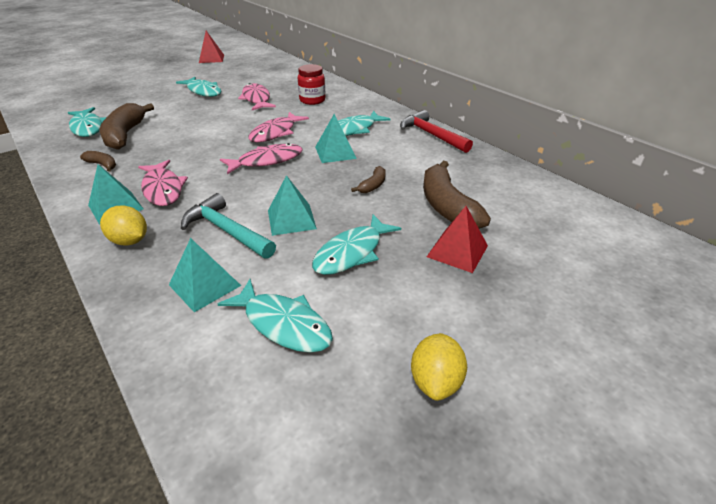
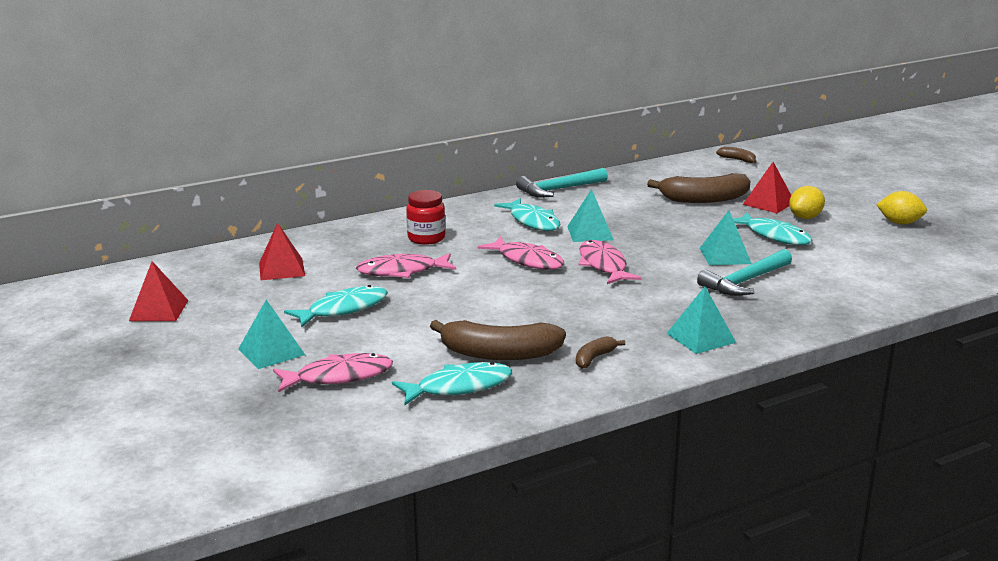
camera: 80 degrees left, 15 degrees down
yellow lemon [100,205,147,246] -> yellow lemon moved to [789,186,825,219]
pink fish [138,160,188,206] -> pink fish moved to [273,353,393,393]
turquoise pyramid [169,238,241,312] -> turquoise pyramid moved to [238,299,305,369]
turquoise fish [218,279,333,353] -> none
brown banana [351,166,386,193] -> brown banana moved to [716,147,757,163]
red hammer [400,110,473,153] -> turquoise hammer [516,168,608,197]
none -> red pyramid [259,223,305,280]

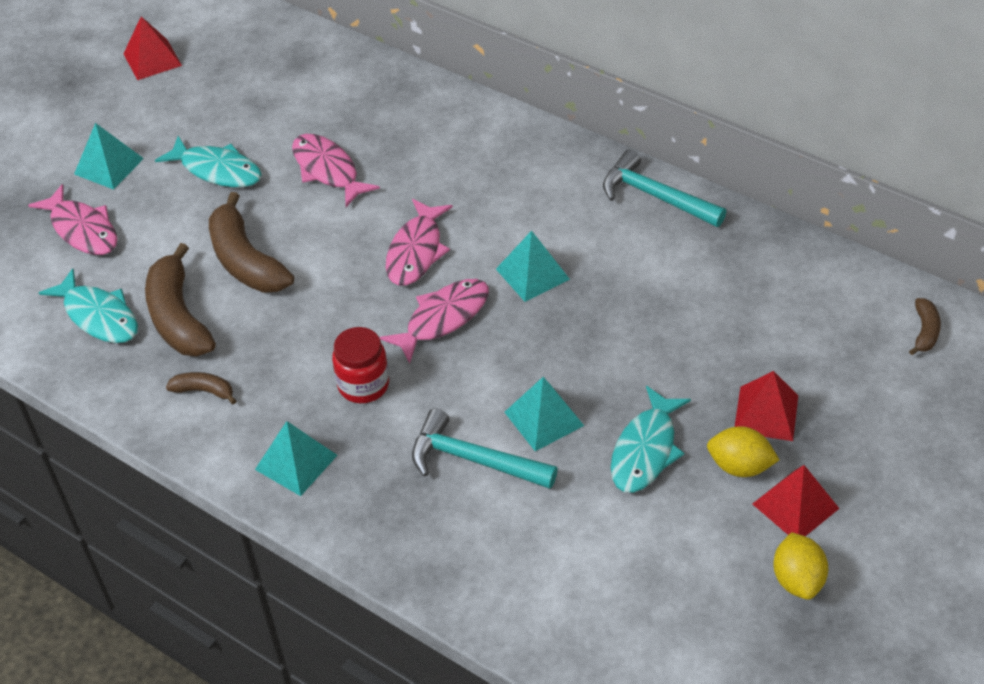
camera: 65 degrees right, 25 degrees up
red pyramid [259,223,305,280] -> red pyramid moved to [753,465,840,536]
red jar [406,190,445,245] -> red jar moved to [332,327,389,403]
turquoise fish [494,198,561,231] -> none
brown banana [647,173,750,203] -> brown banana moved to [209,192,294,293]

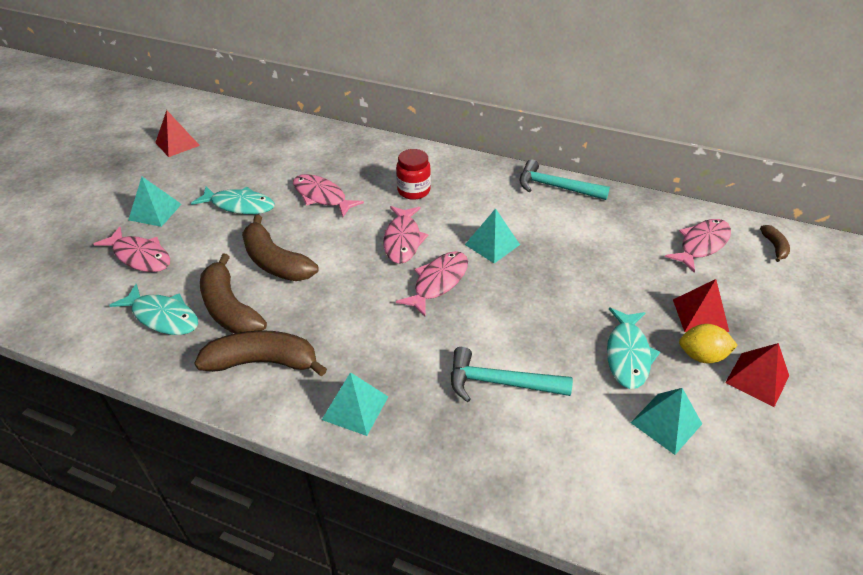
camera: 15 degrees left, 5 degrees down
brown banana [166,372,236,404] -> brown banana [194,330,327,376], size x2.07
red jar [332,327,389,403] -> red jar moved to [396,149,431,200]
turquoise pyramid [504,377,584,451] -> turquoise pyramid moved to [630,388,702,455]
yellow lemon [773,532,828,600] -> none
none -> pink fish [665,219,731,273]

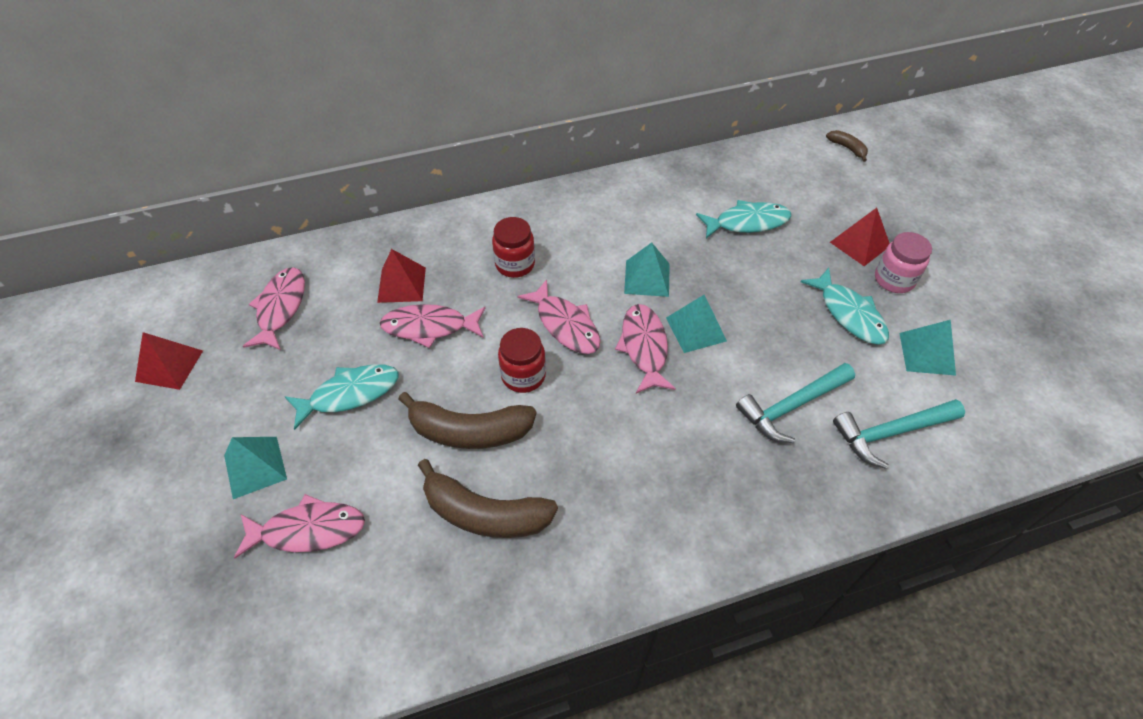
camera: 40 degrees left, 10 degrees up
turquoise fish [109,284,198,335] -> turquoise fish moved to [696,200,791,238]
brown banana [194,330,327,376] -> none
turquoise pyramid [322,372,388,436] -> turquoise pyramid moved to [666,295,727,353]
turquoise hammer [519,160,610,200] -> turquoise hammer moved to [833,399,965,469]
pink fish [665,219,731,273] -> pink fish moved to [243,267,305,350]
yellow lemon [679,324,738,363] -> pink jar [875,232,932,293]
red pyramid [725,343,789,407] -> red pyramid moved to [377,249,426,303]
none -> red jar [498,328,546,393]

